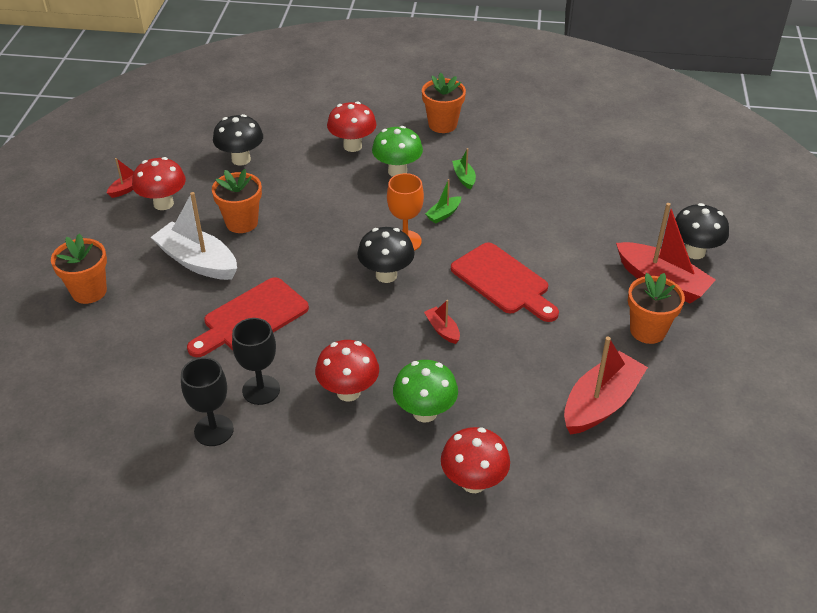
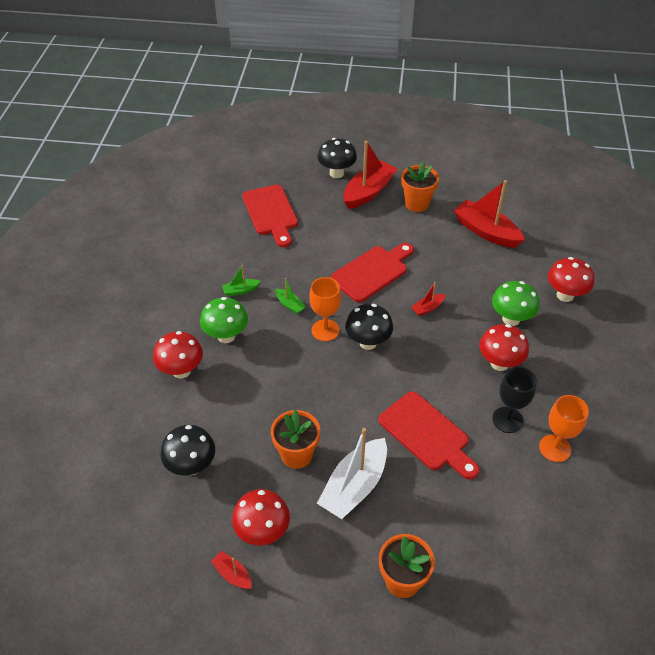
camera: 90 degrees left, 5 degrees up
black goblet [181,357,234,446] -> orange goblet [539,395,589,462]
orange flower pot [422,73,466,133] -> none
none -> red cutting board [242,185,298,247]

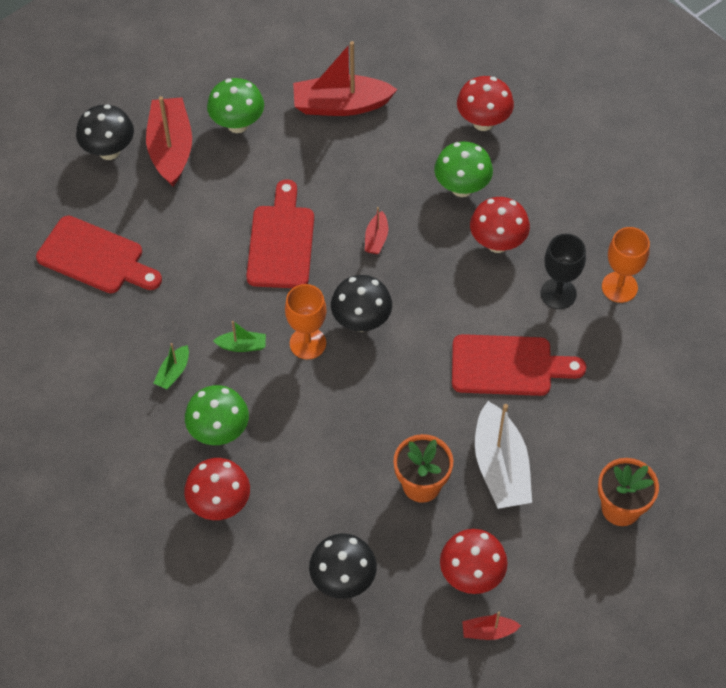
camera: 45 degrees left, 10 degrees up
orange flower pot [401,162,439,212] -> green mushroom [207,78,264,133]

